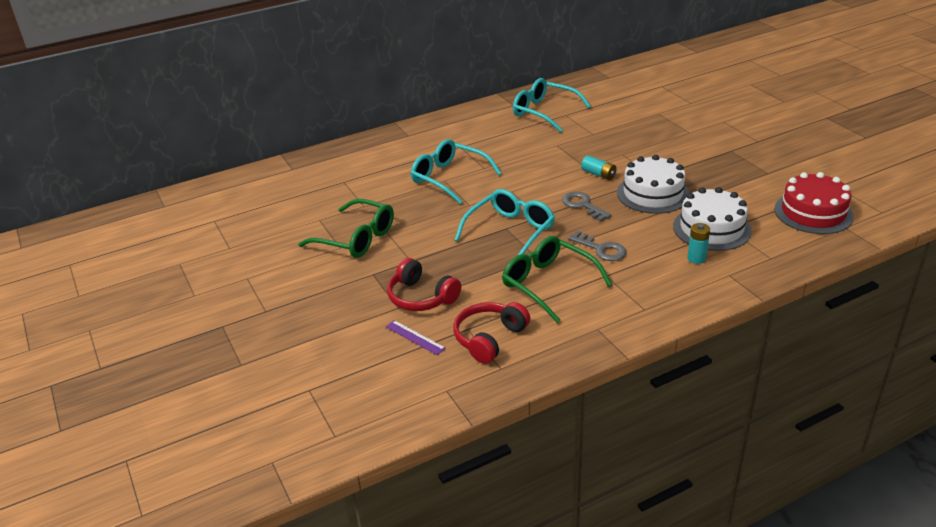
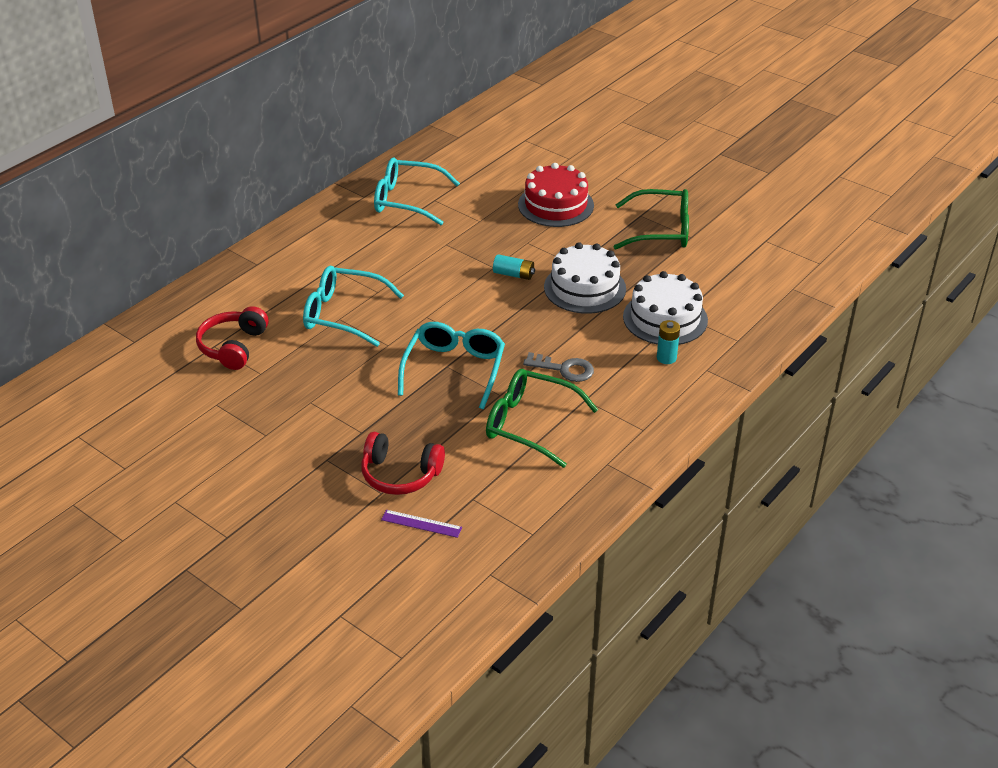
camera: 25 degrees left, 5 degrees up
green glasses [298,199,394,258] -> green glasses moved to [614,189,689,249]
red headphones [453,302,530,364] -> red headphones moved to [196,306,269,370]
grey key [562,192,612,222] -> none
red cake [774,172,854,234] -> red cake moved to [518,163,594,227]

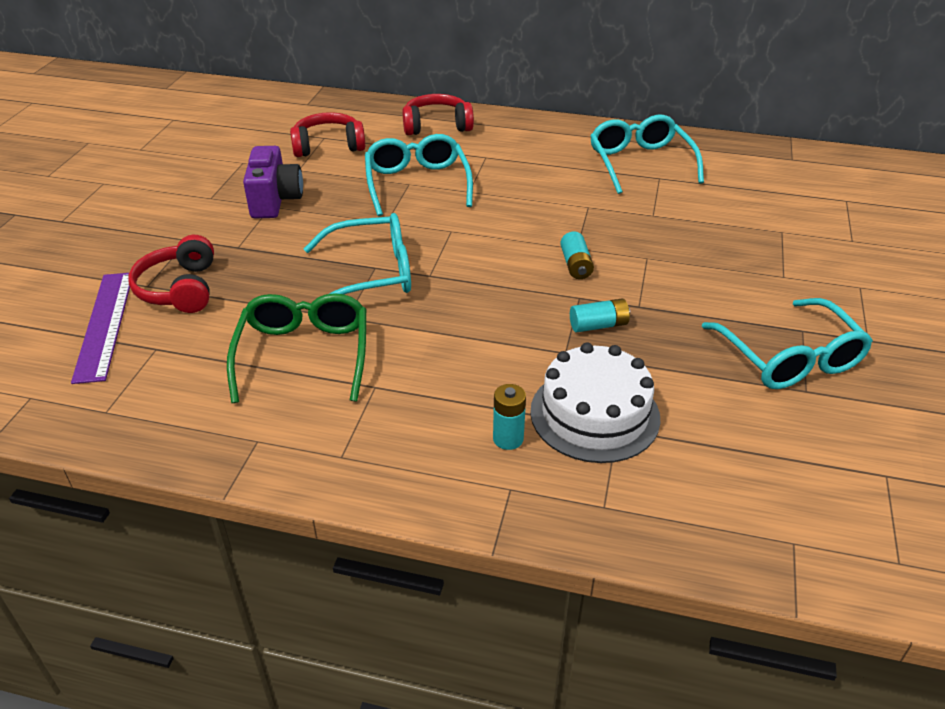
camera: 65 degrees right, 0 degrees up
purple ruler [381,510,462,538] -> purple ruler [71,273,130,384], size x1.83
red cake [518,163,594,227] -> none
grey key [523,352,594,382] -> none
white cake [544,242,626,314] -> turquoise battery [570,298,630,333]
green glasses [614,189,689,249] -> turquoise glasses [702,298,873,389]
none -> purple camera [243,146,303,219]
none -> red headphones [403,94,474,135]

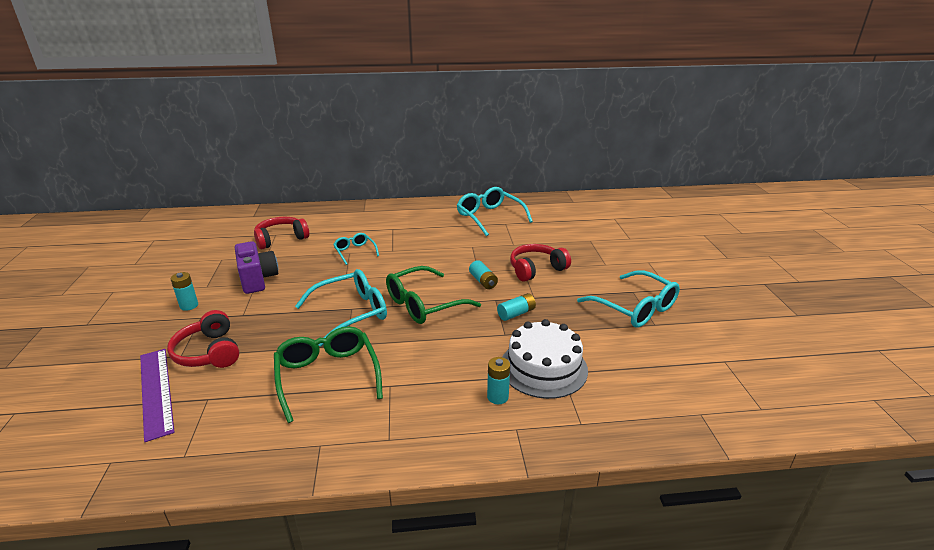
camera: 20 degrees left, 10 degrees down
turquoise glasses [365,134,473,216] -> turquoise glasses [333,233,379,265], size x0.55
red headphones [403,94,474,135] -> red headphones moved to [510,244,571,282]
none -> turquoise battery [170,272,198,311]
none -> green glasses [386,266,481,324]

